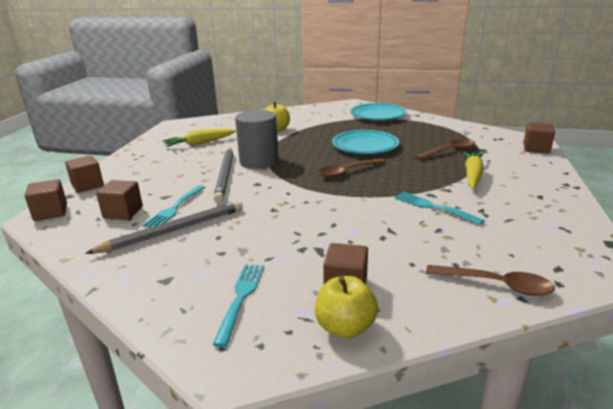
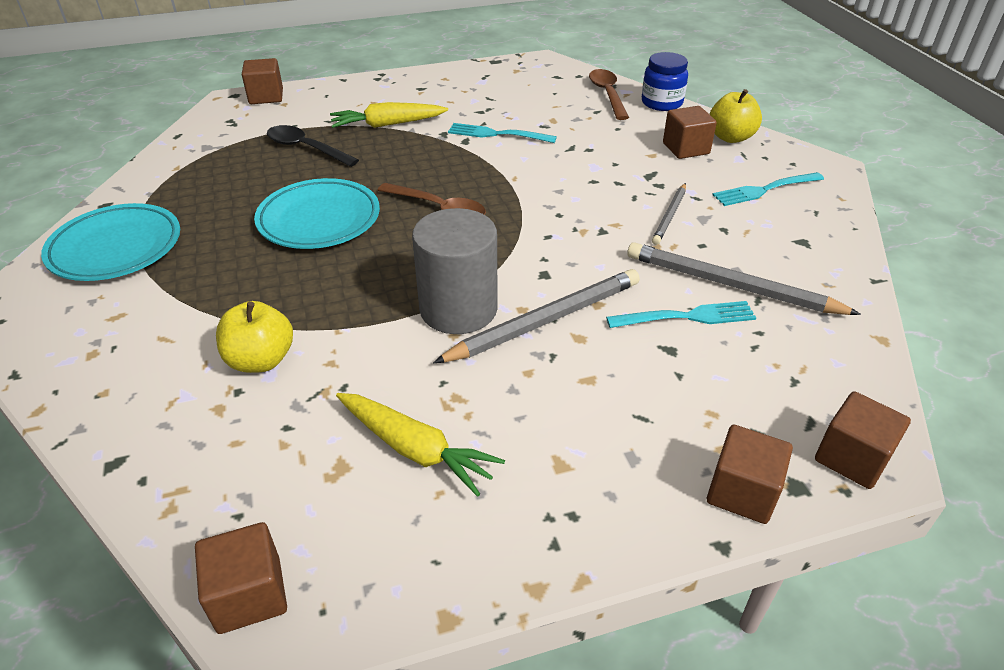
camera: 120 degrees left, 15 degrees up
brown cube [96,180,143,220] -> brown cube moved to [195,522,287,634]
turquoise fork [395,192,485,225] -> turquoise fork turned 90 degrees clockwise [448,123,557,143]
brown spoon [415,139,475,160] -> black spoon [267,125,359,167]
none -> blue jar [642,52,688,111]
none -> grey pencil [652,183,686,245]

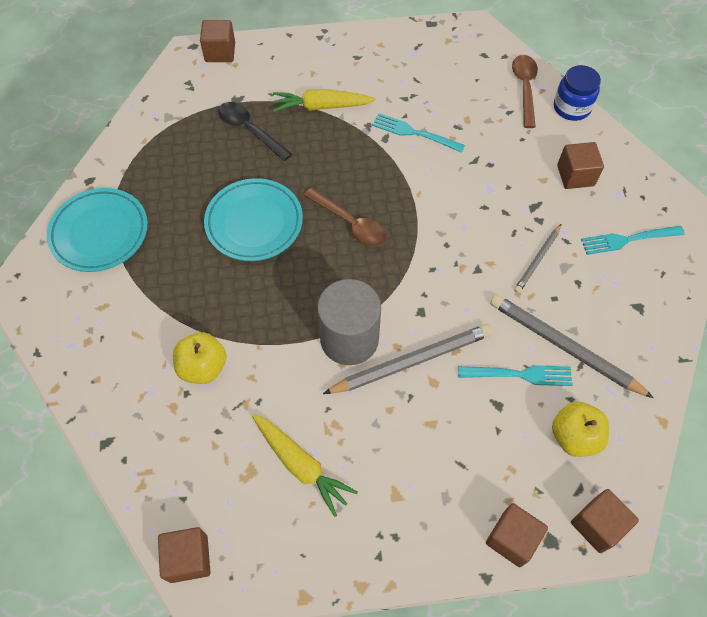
camera: 10 degrees right, 20 degrees up
yellow apple [709,89,762,143] -> yellow apple moved to [552,402,609,457]

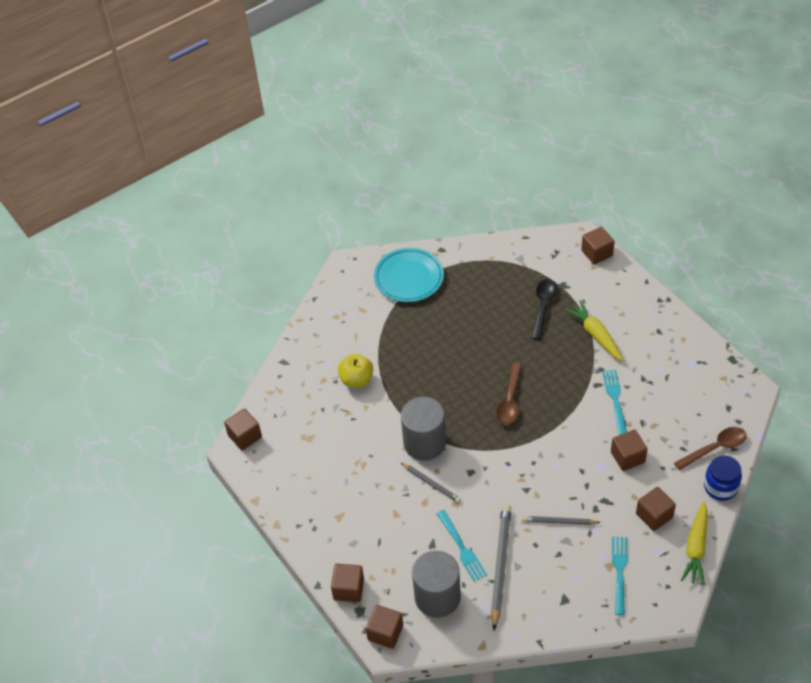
camera: 65 degrees right, 10 degrees down
turquoise plate [204,178,303,261] -> none
yellow carrot [252,414,358,517] -> yellow carrot moved to [681,501,708,585]
grey pencil [323,324,492,394] -> grey pencil [401,463,461,503], size x0.56
yellow apple [552,402,609,457] -> grey cylinder [412,550,461,618]
turquoise fork [581,226,685,255] -> turquoise fork turned 45 degrees clockwise [612,537,628,615]
none -> brown cube [611,429,648,471]

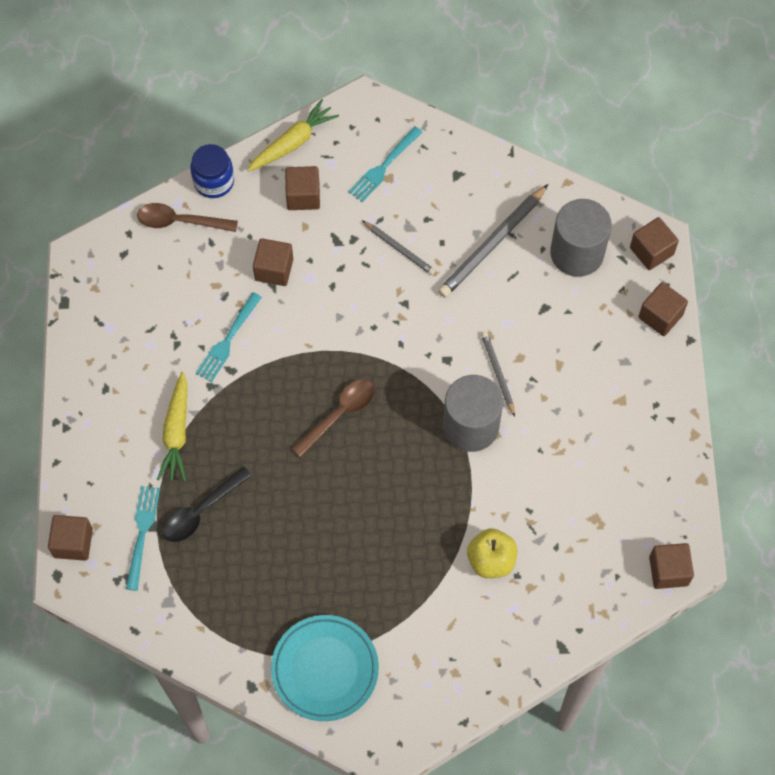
camera: 150 degrees left, 15 degrees up
turquoise fork [437,510,487,581] -> turquoise fork moved to [126,486,160,591]

